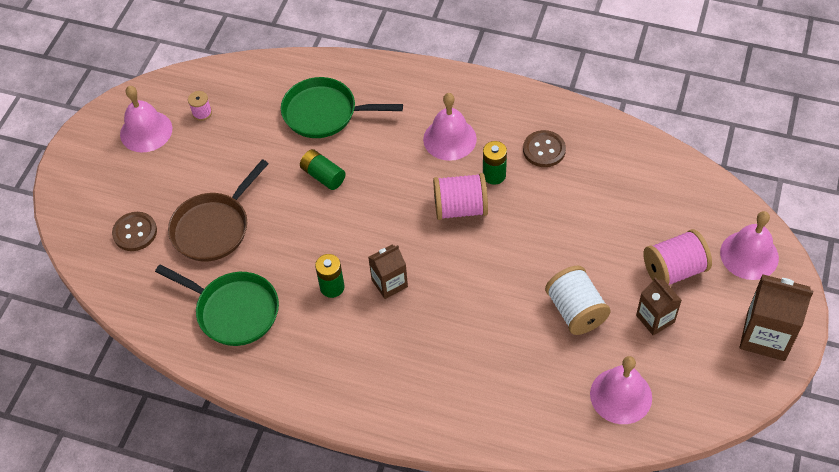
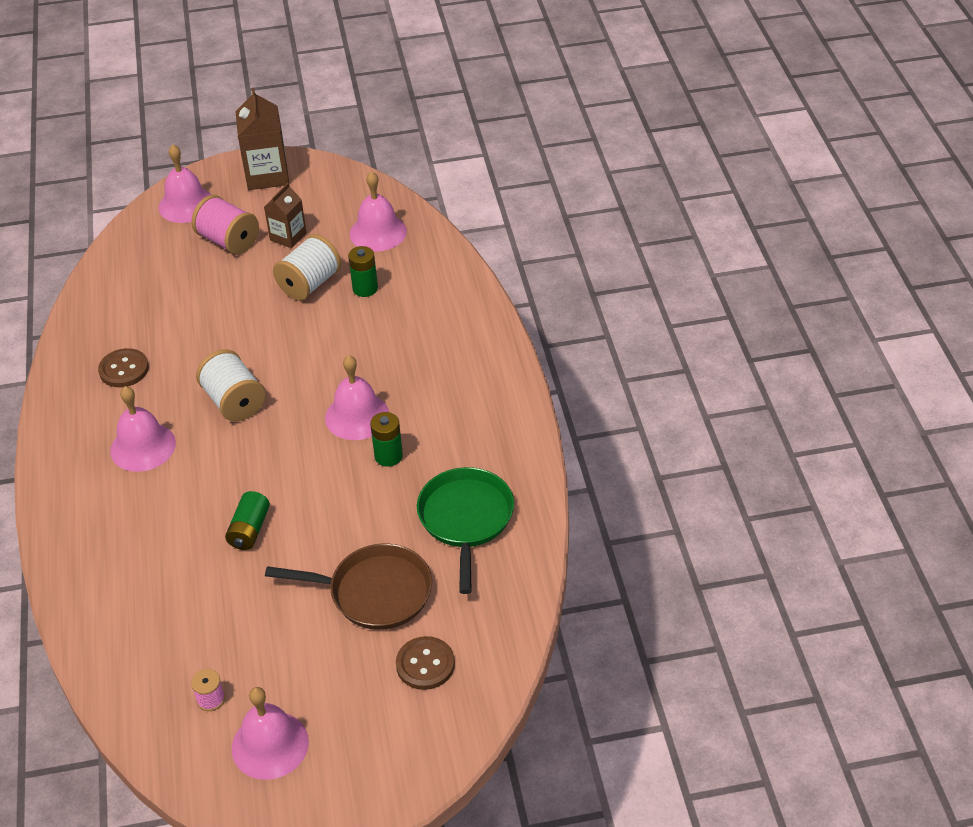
camera: 120 degrees left, 10 degrees down
green pan [281,77,403,138] -> none
brown carton [368,245,408,299] -> pink bell [325,355,389,440]
pink spool [433,173,488,220] -> white spool [196,349,266,421]
green battery [483,141,507,185] -> green battery moved to [348,246,378,297]

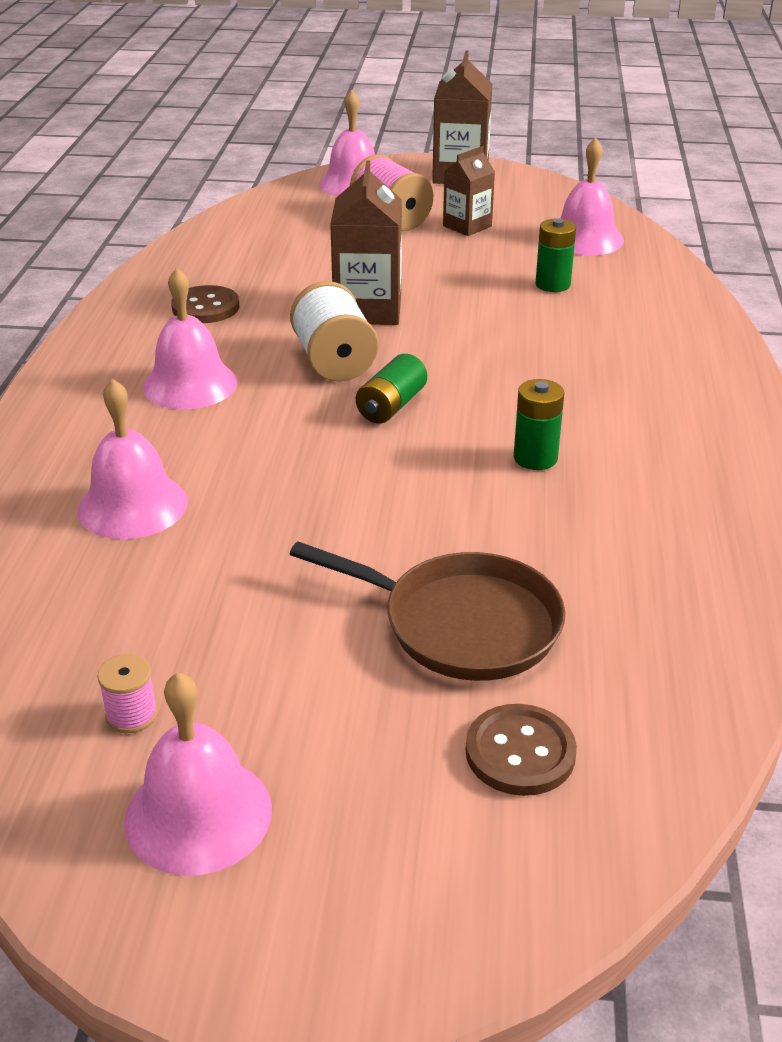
camera: 15 degrees right, 10 degrees down
green battery [225,491,270,550] -> green battery moved to [356,354,427,423]
white spool [273,234,342,301] -> none
pink bell [325,355,389,440] -> pink bell moved to [77,379,188,539]
green pan [417,467,514,594] -> none
none -> brown carton [330,161,402,325]

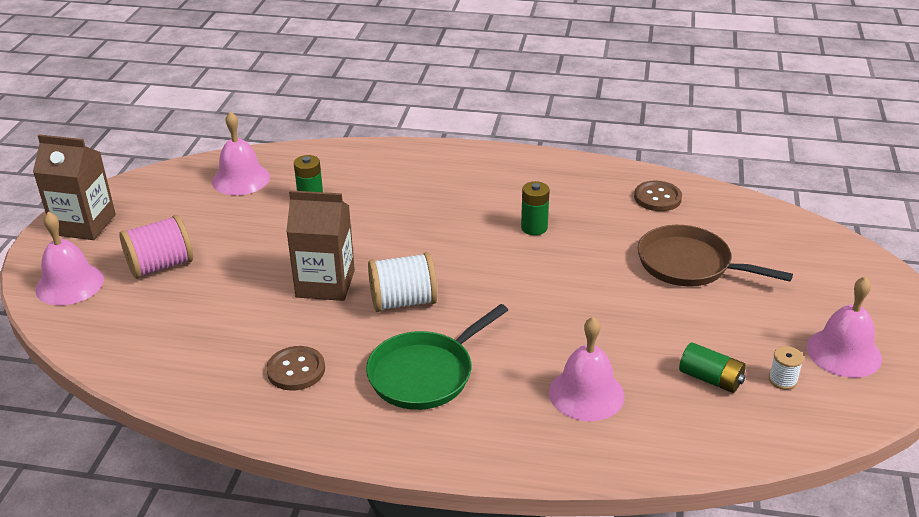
camera: 85 degrees left, 0 degrees up
pink spool [97,654,158,733] -> white spool [769,346,804,390]
pink bell [142,268,237,409] -> green pan [366,304,508,410]
brown pan [290,542,565,681] -> brown pan turned 90 degrees counterclockwise [638,225,793,287]
green battery [356,354,427,423] -> green battery moved to [679,342,746,393]
brown carton [443,146,495,236] -> none
brown button [465,704,577,796] -> brown button moved to [634,181,682,211]

